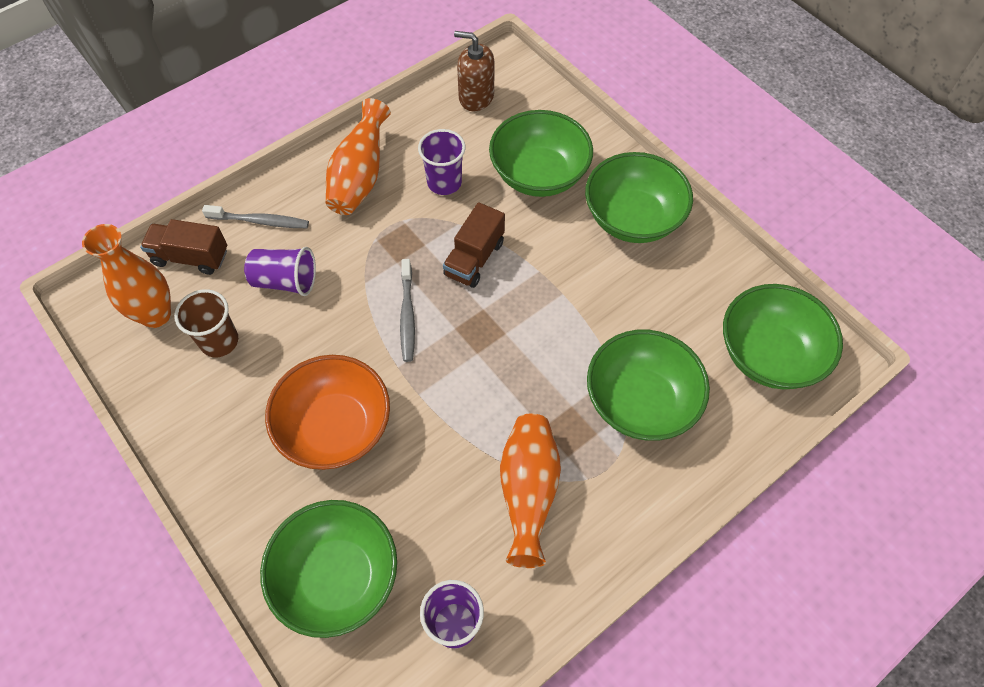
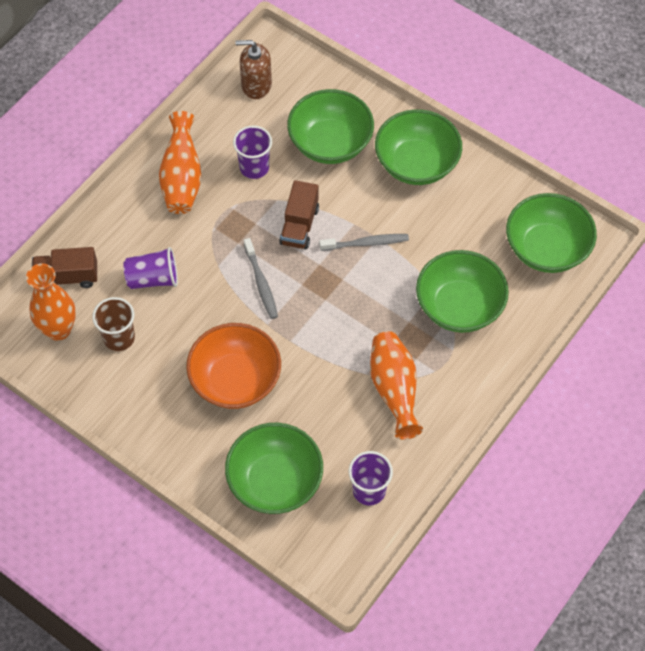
camera: 15 degrees left, 0 degrees up
grey toothbrush [202,205,309,228] -> grey toothbrush moved to [319,234,409,251]

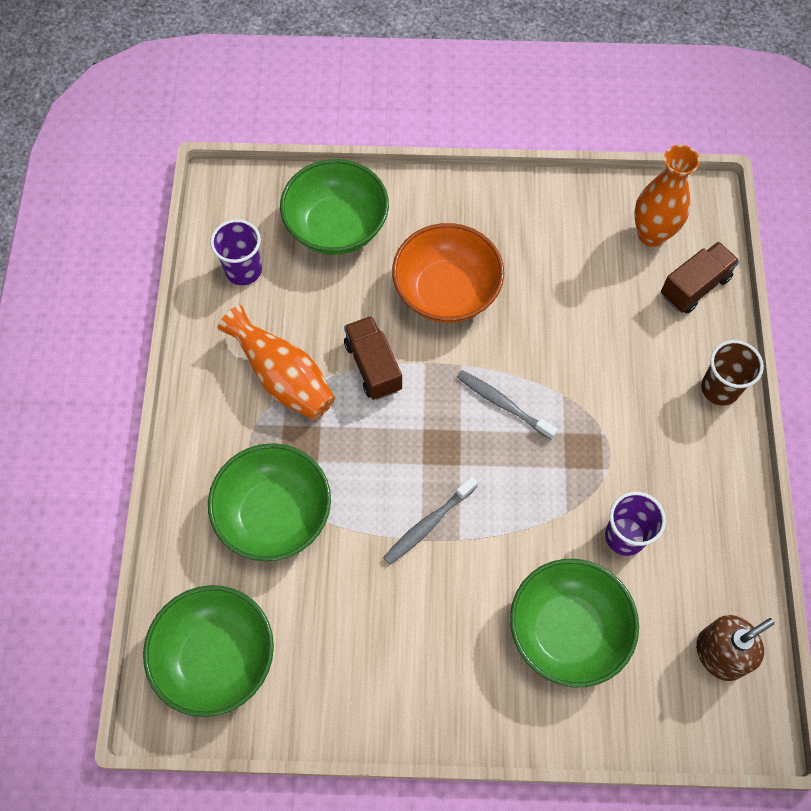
camera: 145 degrees right, 5 degrees up
brown cup [92,297,135,351] -> brown cup moved to [701,340,764,406]
purple cup [123,247,178,289] -> none
orange vase [159,111,201,214] -> none
brown truck [279,180,319,249] -> brown truck moved to [344,316,402,400]
green bowl [375,109,462,185] -> none

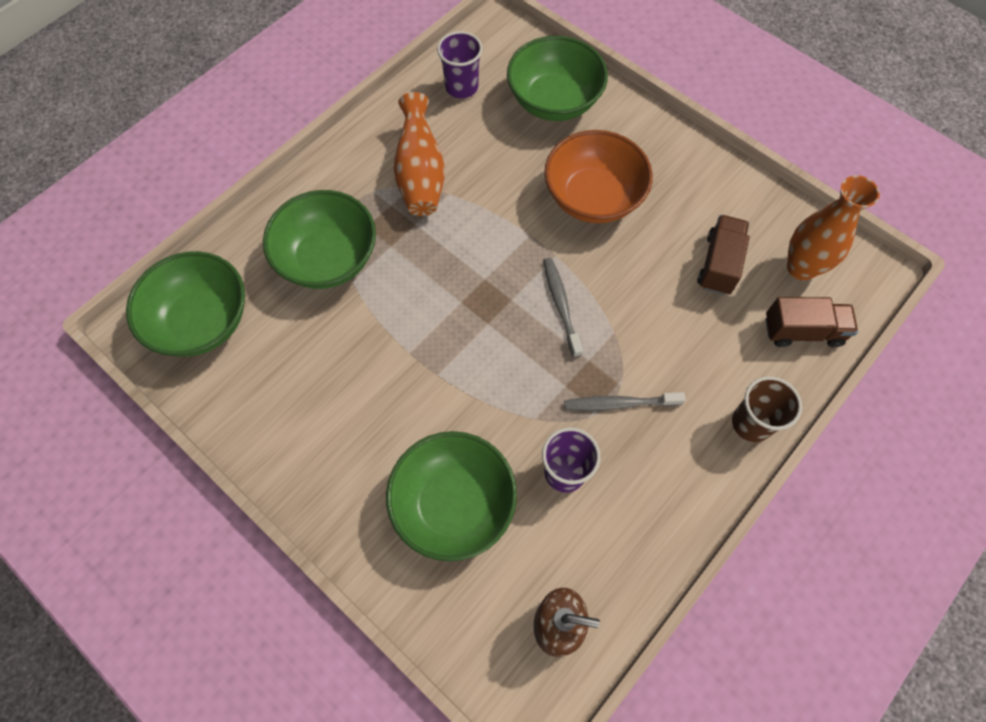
camera: 40 degrees right, 0 degrees up
brown truck [344,316,402,400] -> brown truck moved to [697,215,750,295]
grey toothbrush [383,477,478,565] -> grey toothbrush moved to [564,392,686,411]

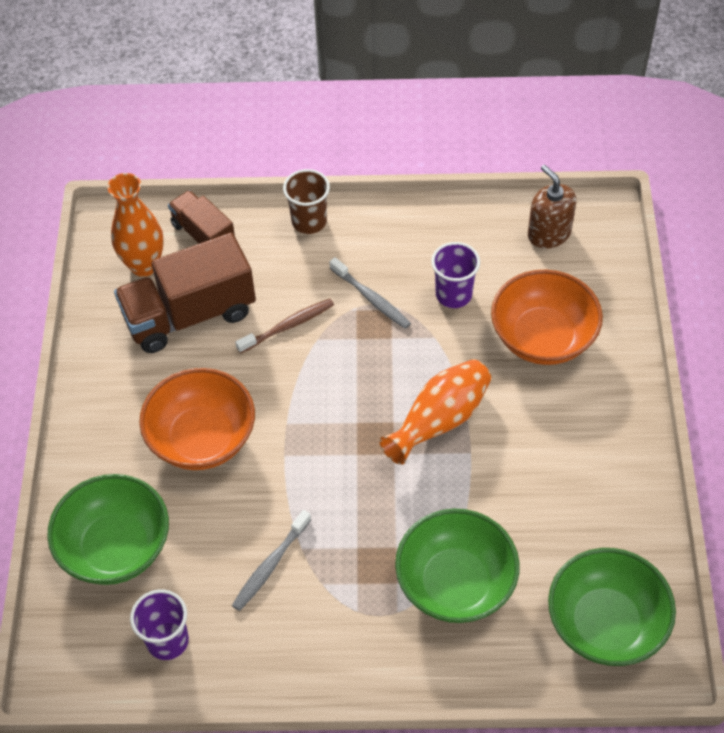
camera: 130 degrees left, 10 degrees down
green bowl [386,431,517,561] -> orange bowl [491,270,603,365]
orange vase [394,92,445,216] -> orange vase moved to [379,359,491,465]
grey toothbrush [543,258,583,357] -> grey toothbrush moved to [232,510,311,611]
brown truck [697,215,750,295] -> brown truck [114,233,256,353], size x1.71
none -> brown toothbrush [235,299,334,354]

